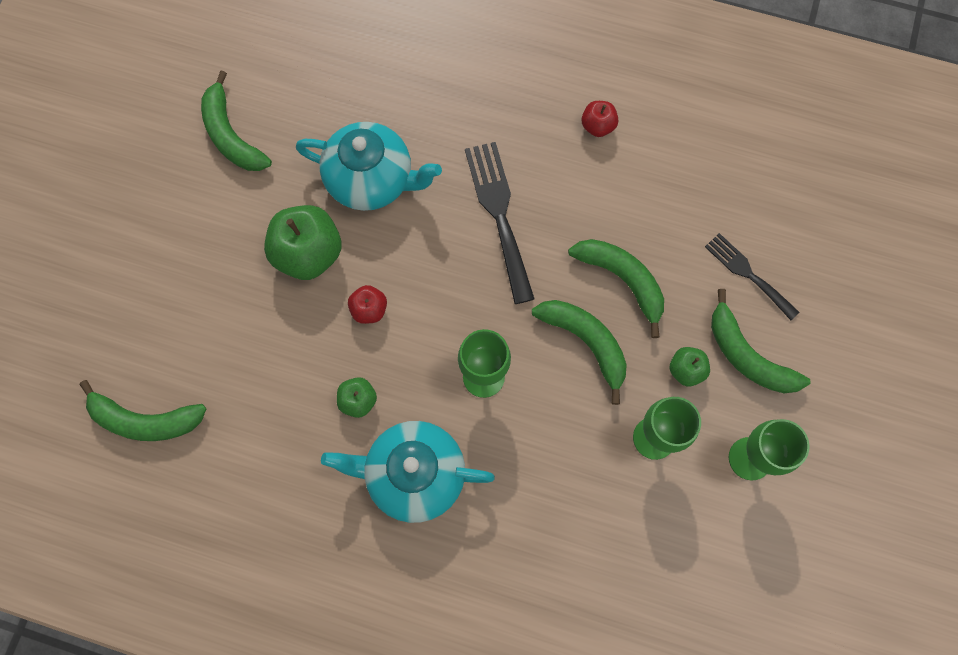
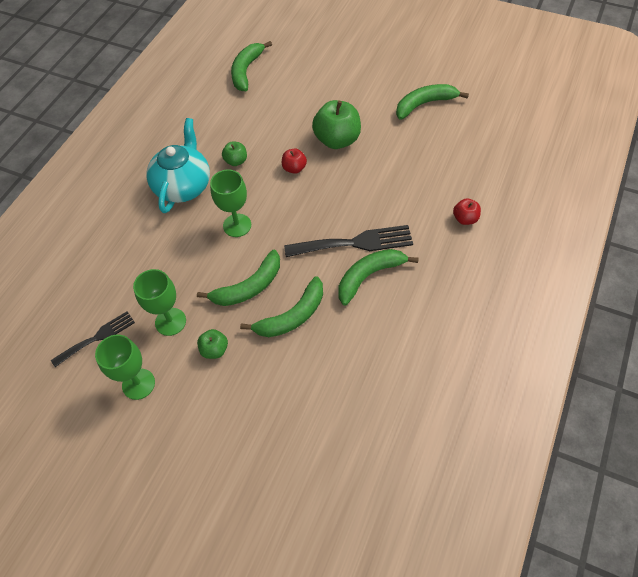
camera: 100 degrees right, 15 degrees down
turquoise teapot [296,122,442,211] -> none
red apple [581,101,618,137] -> red apple moved to [453,198,481,225]
black fork [705,233,799,320] -> black fork moved to [51,311,135,367]
green banana [711,289,811,393] -> green banana moved to [338,249,419,306]

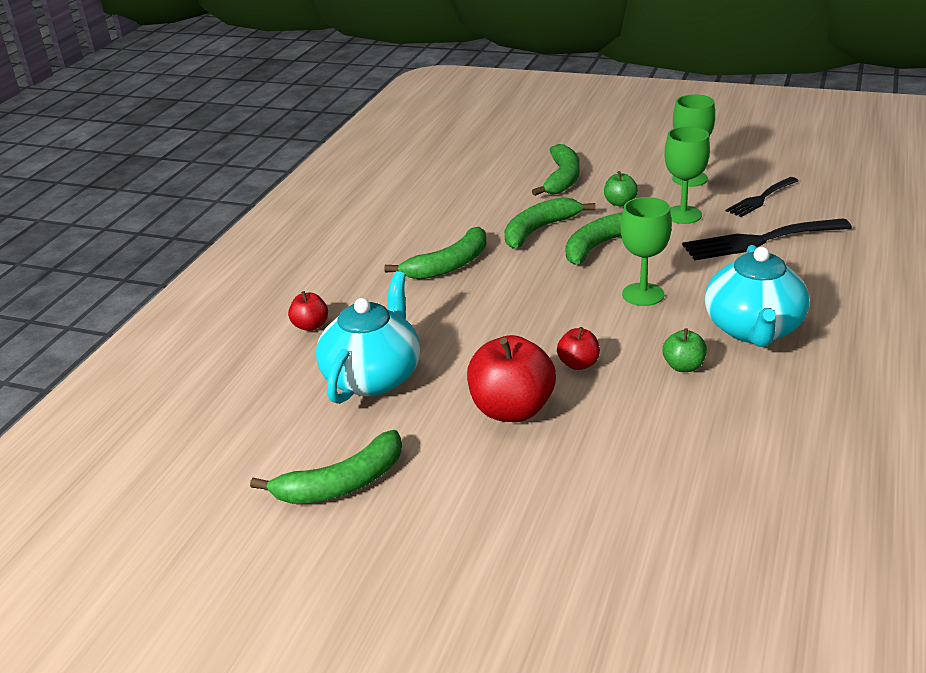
camera: 175 degrees right, 25 degrees down
green banana [231,41,272,91] -> green banana moved to [532,144,580,196]
black fork [284,225,413,257] -> black fork moved to [682,218,852,260]
green apple [312,100,361,149] -> red apple [467,335,556,422]
none -> turquoise teapot [316,271,420,404]

